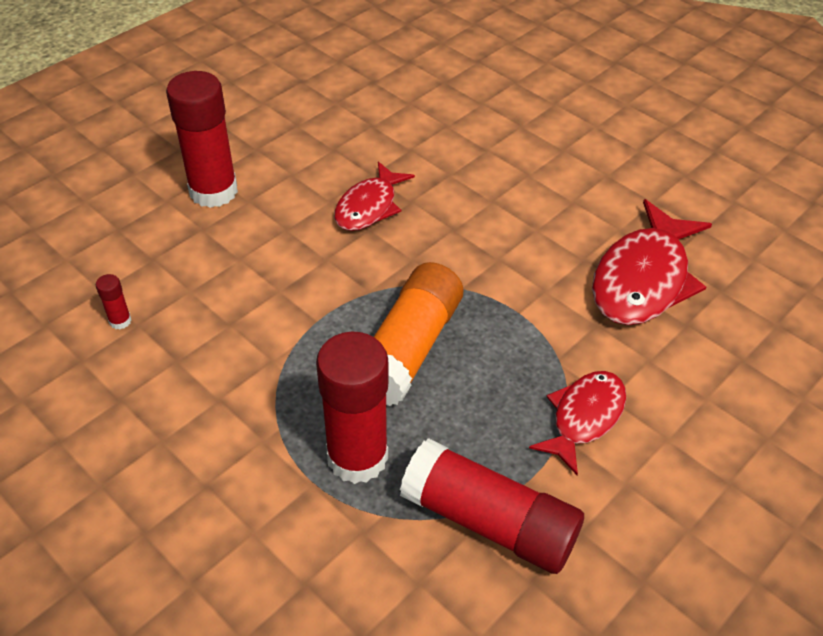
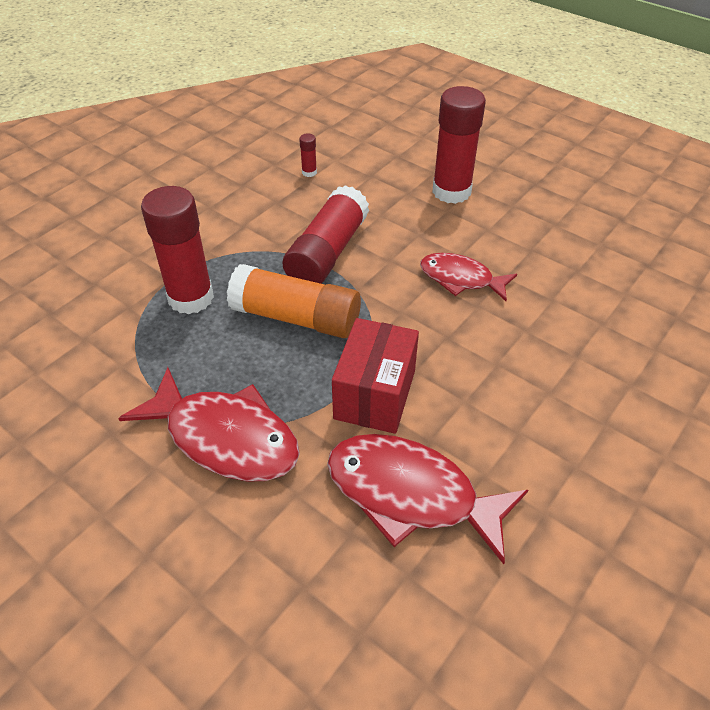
camera: 85 degrees right, 0 degrees up
red glue stick [400,438,584,574] -> red glue stick moved to [283,185,369,284]
red fish [529,371,626,475] -> red fish [118,367,300,482], size x1.60
none -> red box [332,318,419,434]

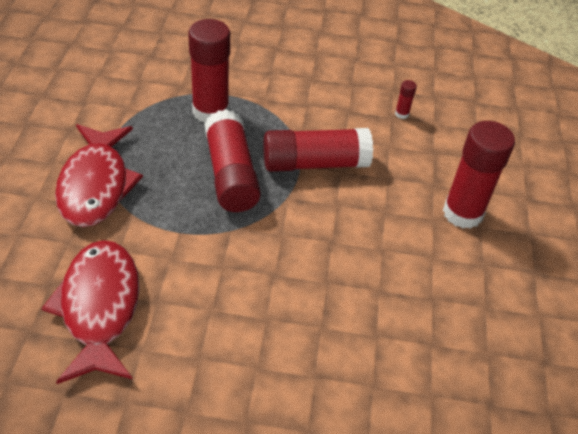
camera: 55 degrees right, 0 degrees up
orange glue stick [227,264,361,338] -> red glue stick [204,109,261,212]
red box [332,318,419,434] -> none
red fish [420,253,517,301] -> none

